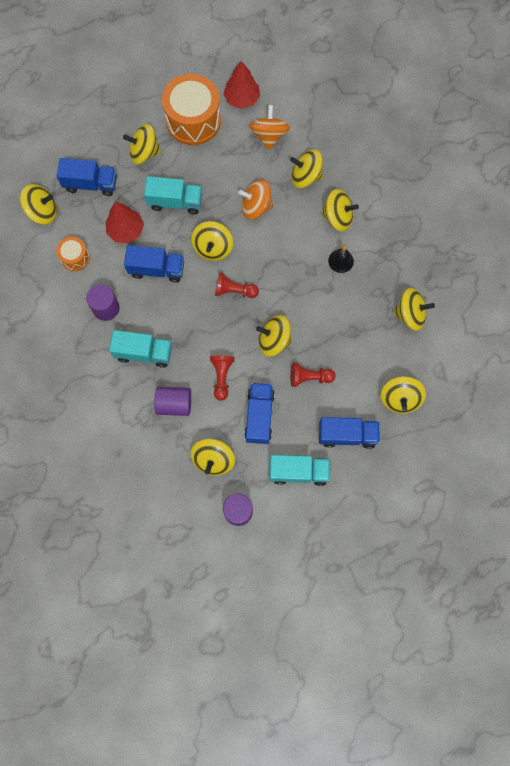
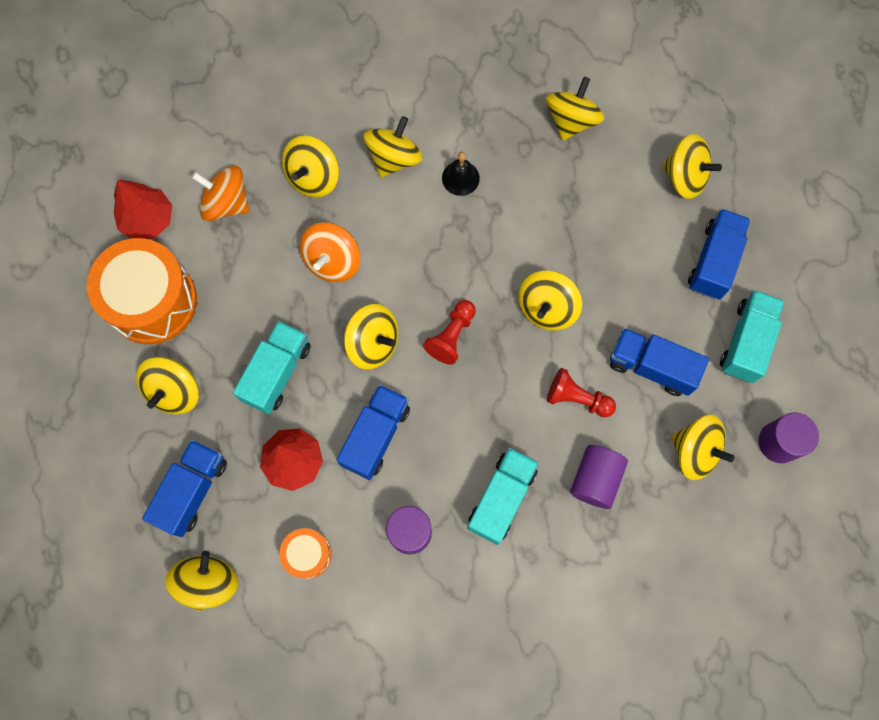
camera: 70 degrees left, 0 degrees up
red pawn [290,362,336,387] -> none

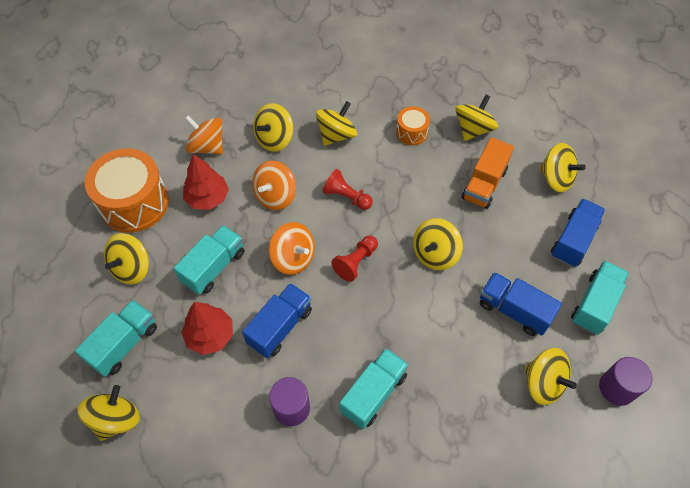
camera: 10 degrees right, 15 degrees down
red tree [113,180,172,239] -> red tree moved to [183,154,229,210]
blue truck [142,439,227,537] -> turquoise truck [75,300,157,377]
orange drum [279,528,332,579] -> orange drum moved to [396,106,430,145]
yellow spinning top [344,304,399,370] -> orange spinning top [269,222,315,275]
black bell [442,152,480,196] -> none
red pawn [547,368,616,417] -> red pawn moved to [323,169,373,210]
purple cylinder [570,445,628,509] -> none
none -> orange truck [461,137,514,209]

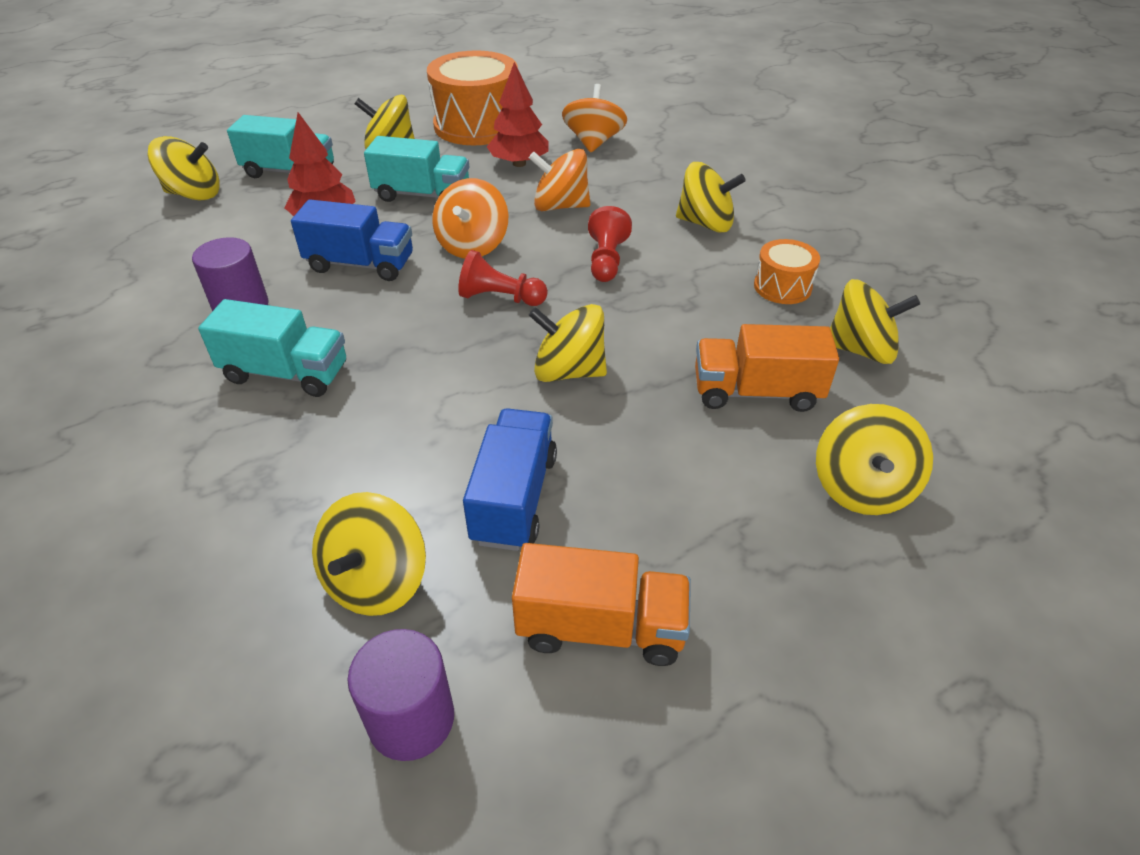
camera: 65 degrees right, 15 degrees down
yellow spinning top [253,103,294,152] -> none
blue truck [551,199,605,267] -> none
turquoise truck [571,260,629,335] -> orange truck [512,543,691,666]

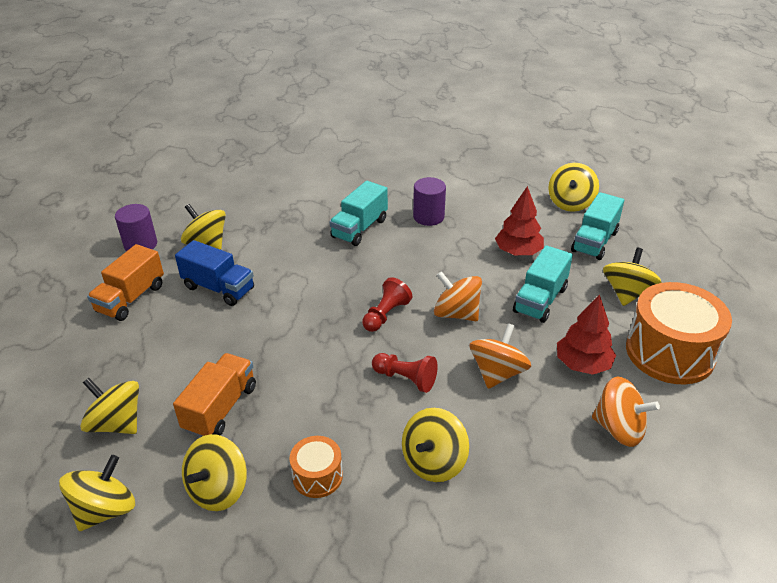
camera: 110 degrees right, 5 degrees down
blue truck [291,199,413,281] -> none
yellow spinning top [529,304,607,382] -> yellow spinning top moved to [59,455,135,531]

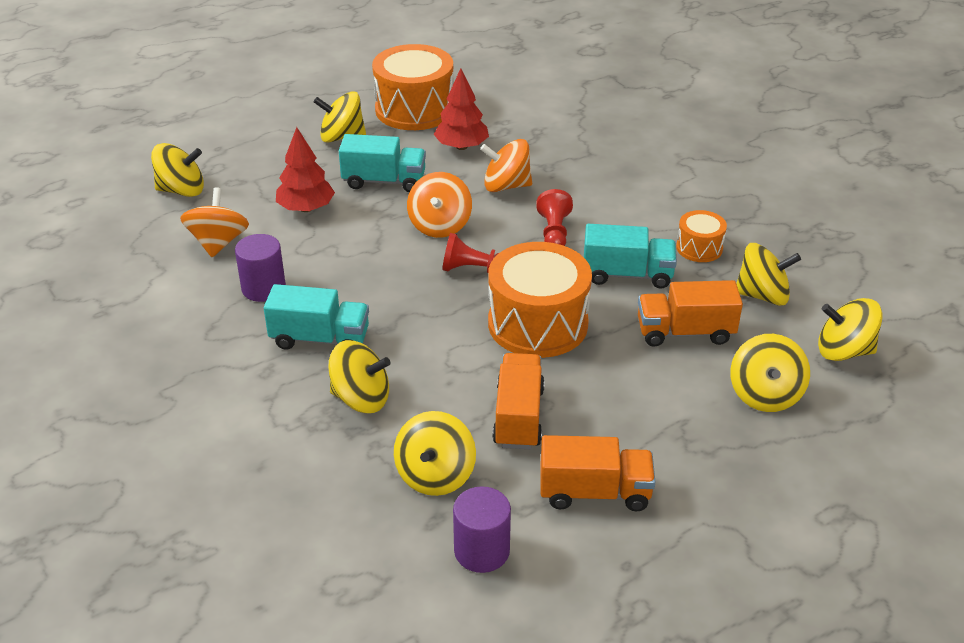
camera: 115 degrees left, 0 degrees up
blue truck [175,240,254,306] -> orange truck [492,353,545,449]
yellow spinning top [402,408,469,482] -> yellow spinning top moved to [328,340,391,413]
turquoise truck [571,192,624,260] -> turquoise truck moved to [584,224,677,289]
orange spinning top [592,377,660,447] -> orange spinning top moved to [180,187,249,257]
none -> orange drum [488,242,592,358]

